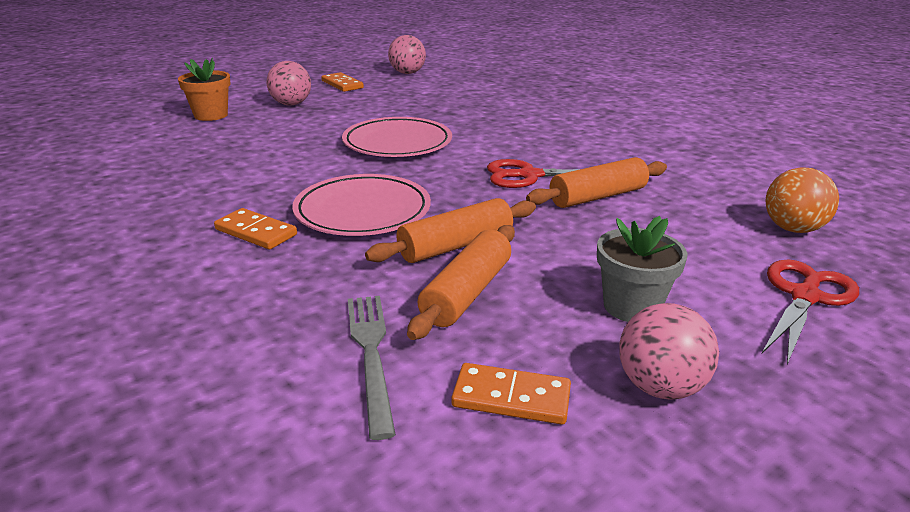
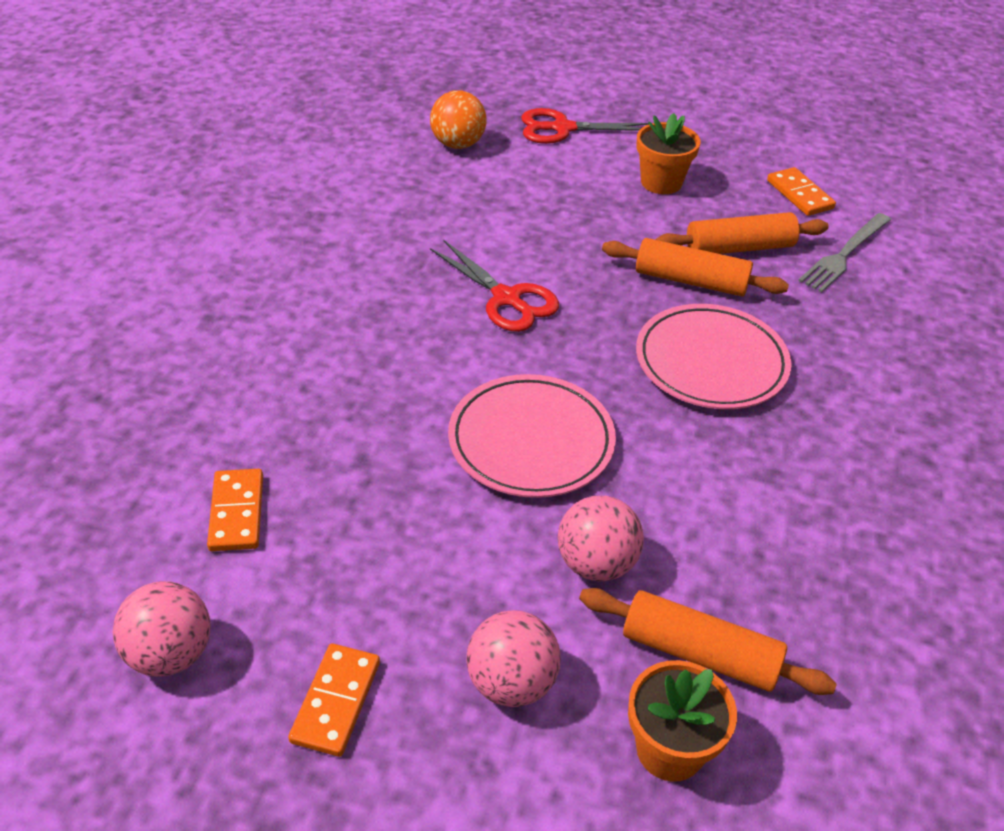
camera: 130 degrees left, 15 degrees up
orange domino [214,208,297,249] -> orange domino moved to [207,469,263,551]
orange rolling pin [526,157,667,208] -> orange rolling pin moved to [579,588,837,695]
grey flower pot [597,216,688,322] -> orange flower pot [636,113,700,194]
pink ball [619,303,719,399] -> pink ball moved to [558,496,644,581]

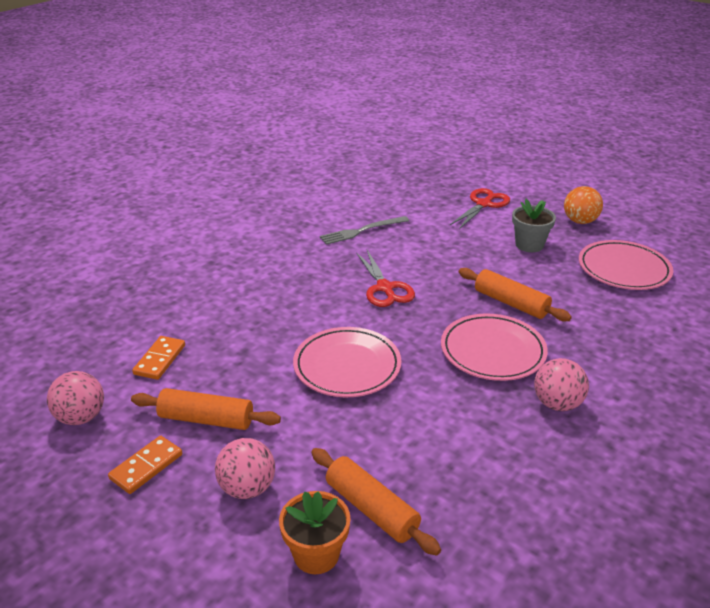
camera: 25 degrees right, 10 degrees down
orange ball [430,90,487,149] -> orange ball moved to [564,186,603,224]
red scissors [521,108,649,144] -> red scissors turned 105 degrees clockwise [450,188,510,229]
pink ball [558,496,644,581] -> pink ball moved to [534,358,589,411]
orange flower pot [636,113,700,194] -> grey flower pot [512,199,556,252]
orange rolling pin [655,212,829,254] -> orange rolling pin moved to [131,388,281,430]
orange domino [767,167,836,216] -> pink plate [579,240,673,290]
grey fork [799,213,891,292] -> grey fork moved to [320,216,409,245]

